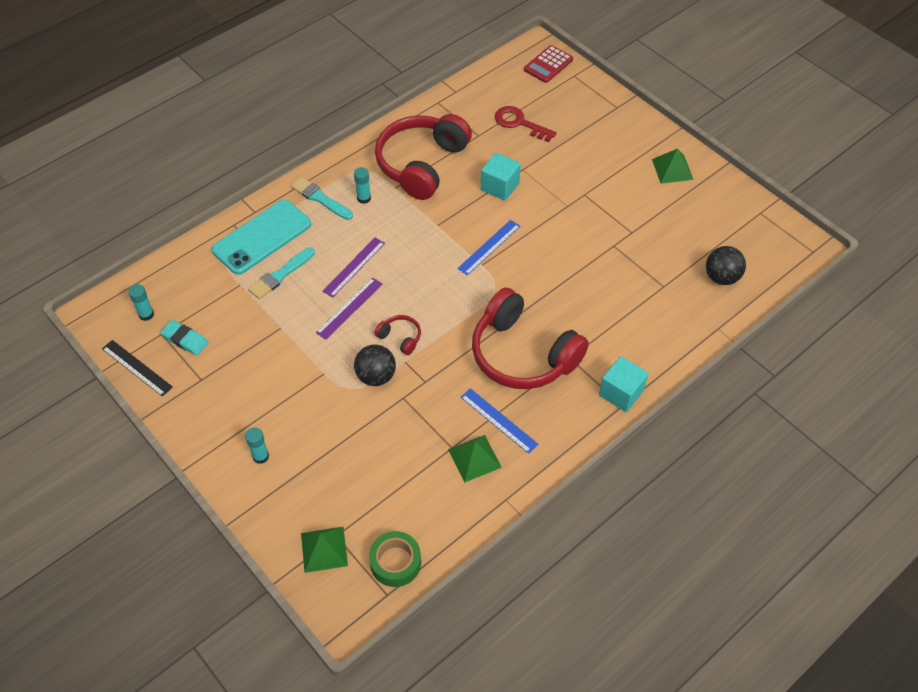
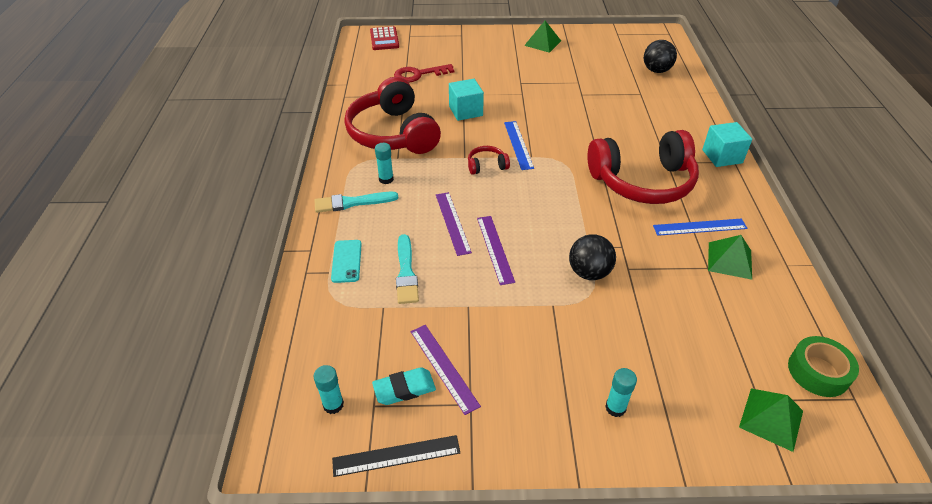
camera: 50 degrees left, 10 degrees down
turquoise phone [212,200,311,275] -> turquoise phone [331,240,362,283], size x0.49
red headphones [374,315,421,355] -> red headphones moved to [468,146,510,175]
none -> purple ruler [411,325,481,415]

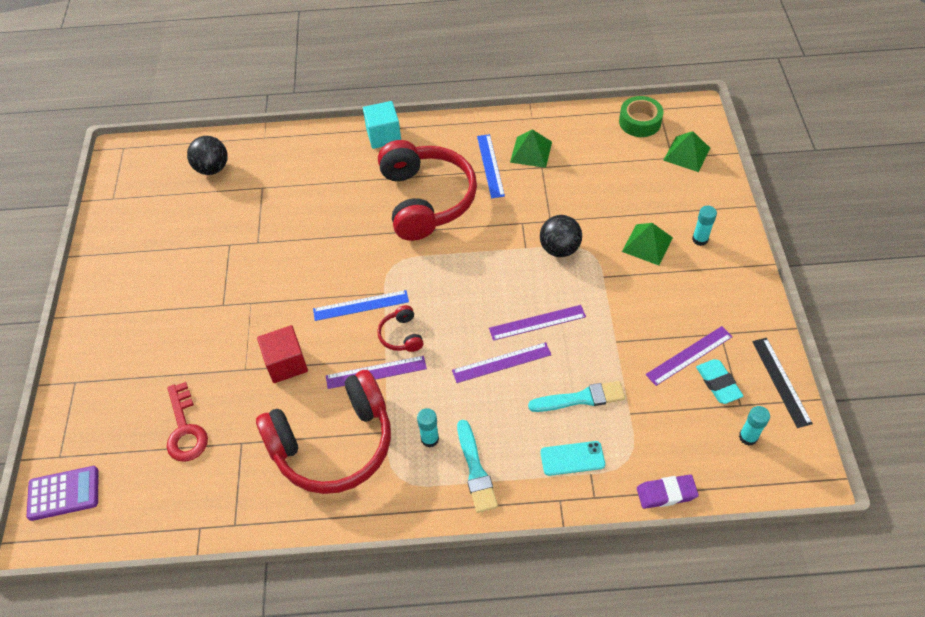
camera: 90 degrees left, 10 degrees up
red calculator [370,26,399,50] -> purple calculator [27,466,99,521]
turquoise cube [449,79,484,121] -> red cube [257,325,308,383]
green pyramid [524,21,561,53] -> green pyramid moved to [622,223,673,265]
none -> purple ruler [326,356,427,389]
none -> purple eraser [637,475,699,509]

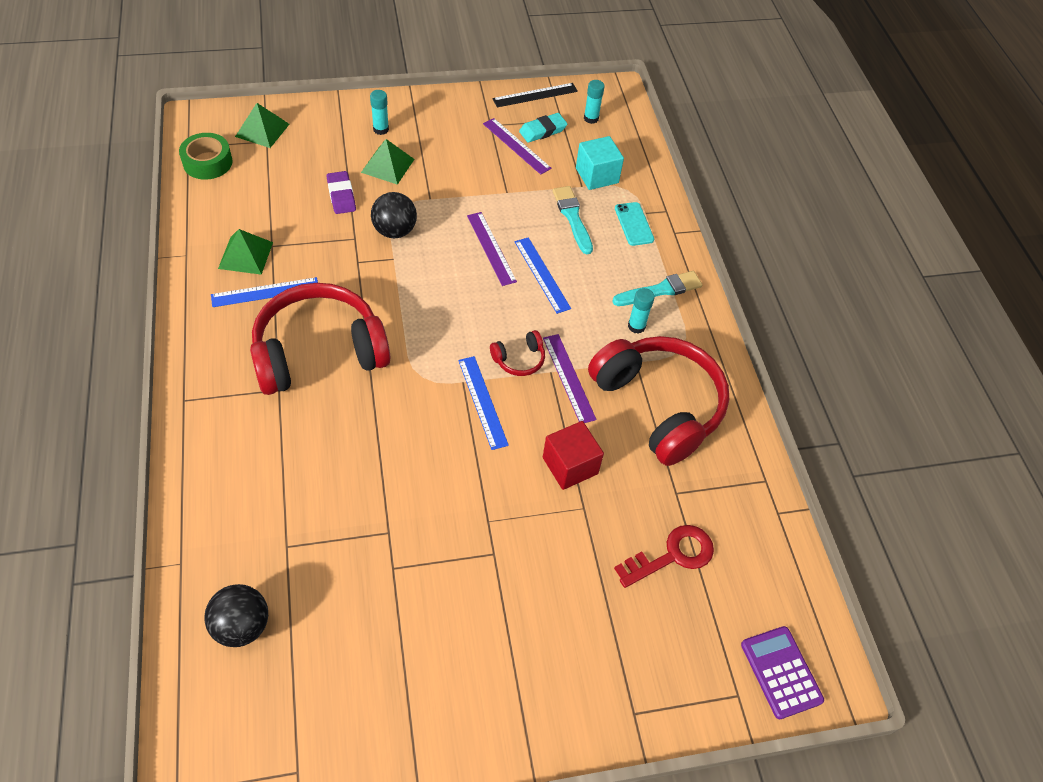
camera: 105 degrees left, 0 degrees up
turquoise cube [363,101,401,149] -> turquoise cube moved to [576,136,624,190]
purple ruler [452,342,551,383] -> blue ruler [515,237,571,314]
purple eraser [637,475,699,509] -> purple eraser moved to [327,171,356,214]

